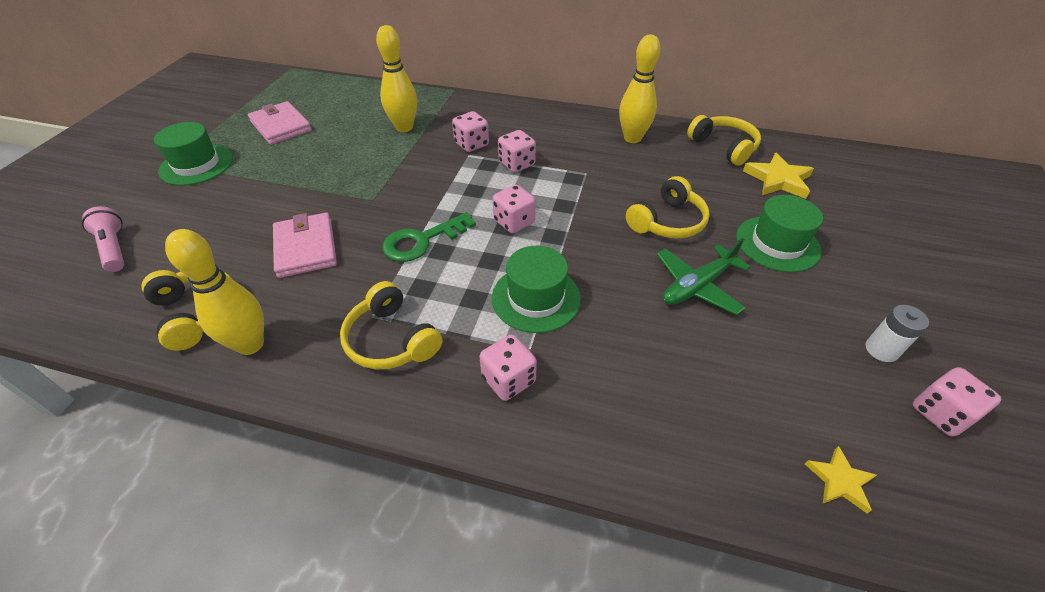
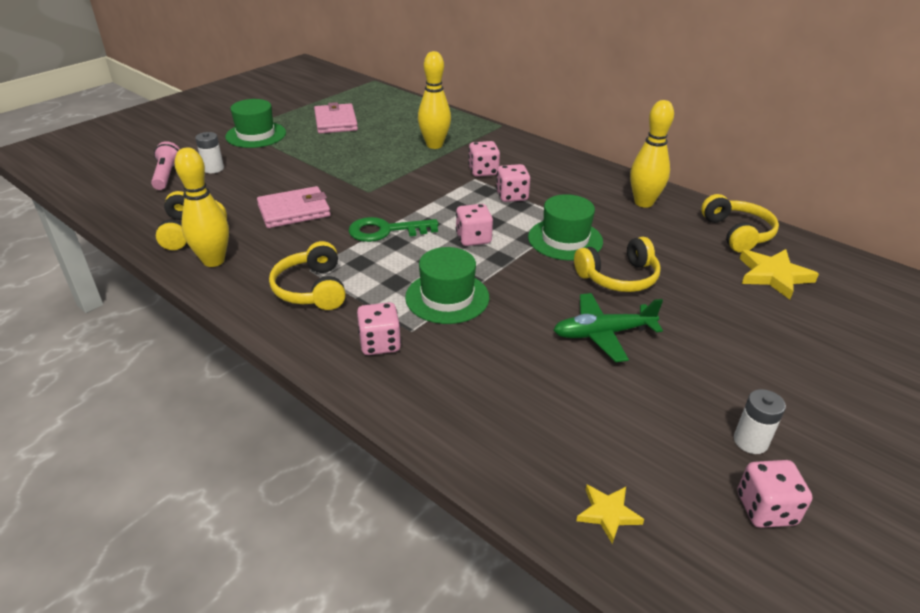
camera: 25 degrees right, 10 degrees down
pink wallet [273,212,337,278] -> pink wallet turned 60 degrees clockwise [257,186,331,228]
green hat [736,195,823,272] -> green hat moved to [528,194,603,260]
none -> white battery [195,132,224,173]

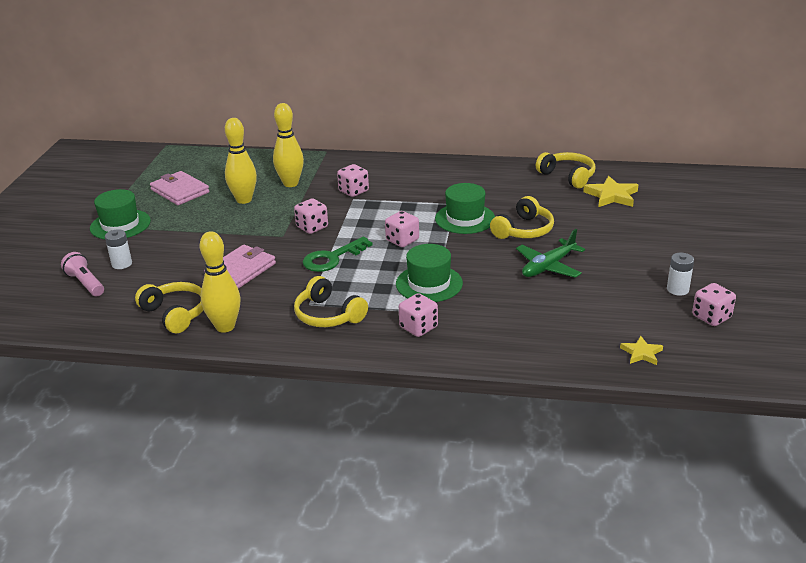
camera: 30 degrees left, 5 degrees down
pink dice [496,164,530,202] -> pink dice moved to [294,198,328,234]
yellow bowling pin [630,100,674,208] -> yellow bowling pin moved to [225,118,257,204]

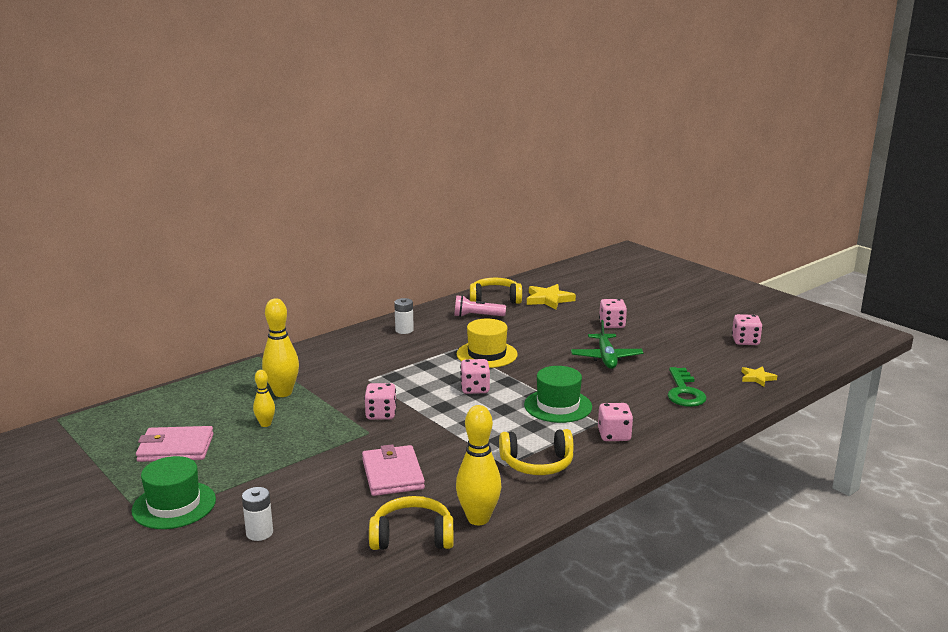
camera: 50 degrees left, 10 degrees down
pink flashlight [61,252,104,296] -> pink flashlight moved to [454,295,506,317]
yellow bowling pin [225,118,257,204] -> yellow bowling pin [253,370,275,427], size x0.56
green key [303,236,373,272] -> green key moved to [668,367,707,407]
pink dice [337,164,369,197] -> pink dice moved to [599,299,627,328]
green hat [435,183,495,234] -> yellow hat [457,319,518,368]
yellow headphones [490,196,554,239] -> none
white battery [667,253,694,296] -> white battery moved to [394,298,414,334]

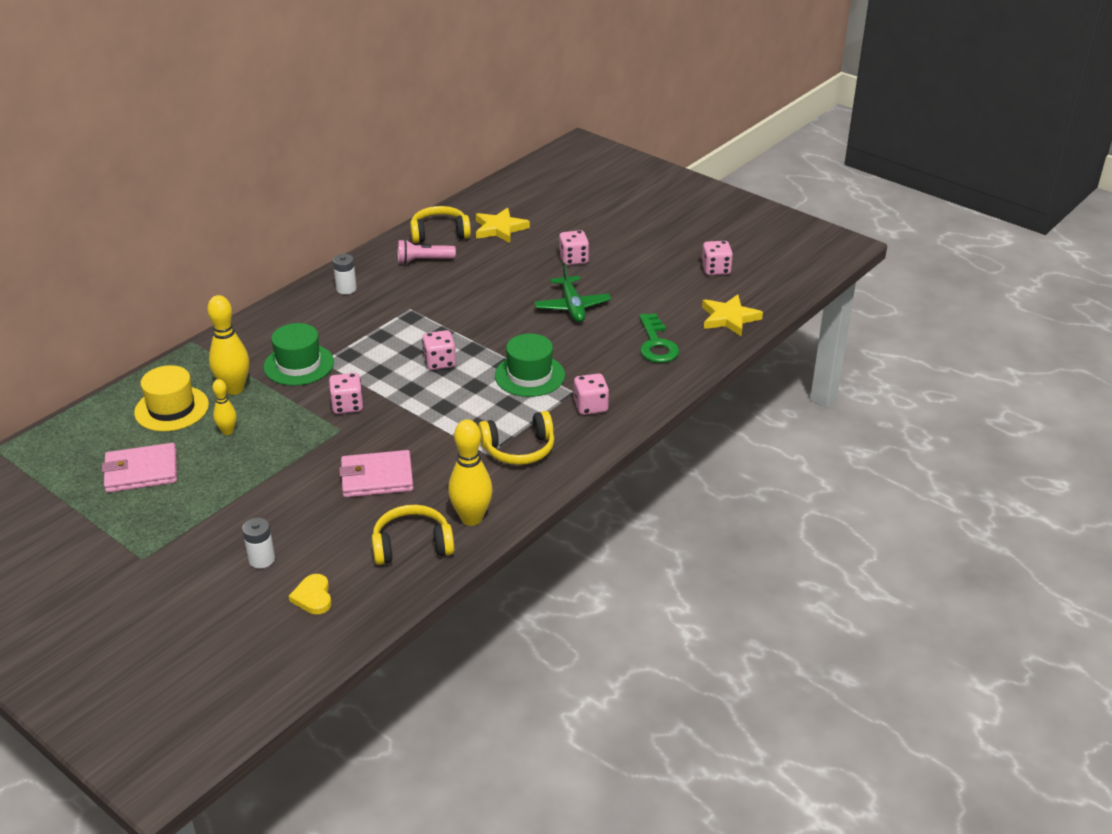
camera: 10 degrees left, 15 degrees up
green hat [131,456,216,529] -> green hat moved to [264,323,334,386]
pink wallet [362,444,425,496] -> pink wallet turned 75 degrees counterclockwise [339,450,413,497]
yellow hat [457,319,518,368] -> yellow hat moved to [134,365,209,431]
yellow star [741,366,777,386] -> yellow star [702,294,763,337], size x1.68
none -> yellow heart [289,574,332,614]

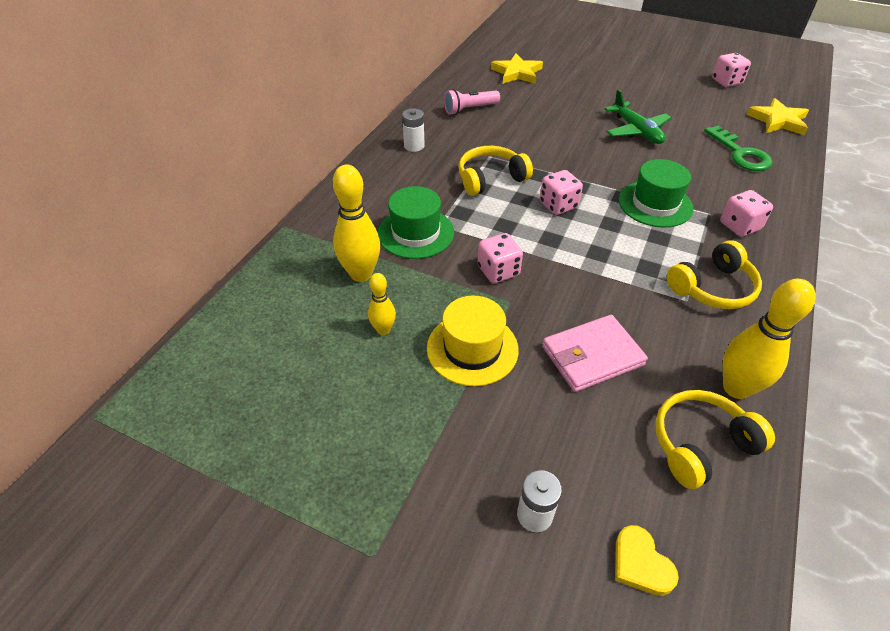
camera: 15 degrees left, 10 degrees up
pink wallet [102,443,177,493] -> none
yellow hat [134,365,209,431] -> yellow hat moved to [427,295,519,386]
yellow headphones [410,206,471,243] -> yellow headphones moved to [459,146,533,196]
pink dice [559,230,589,265] -> none

